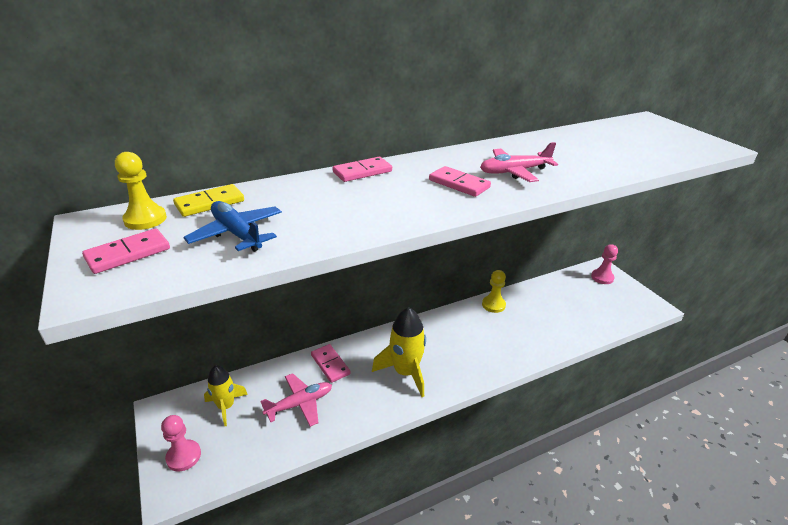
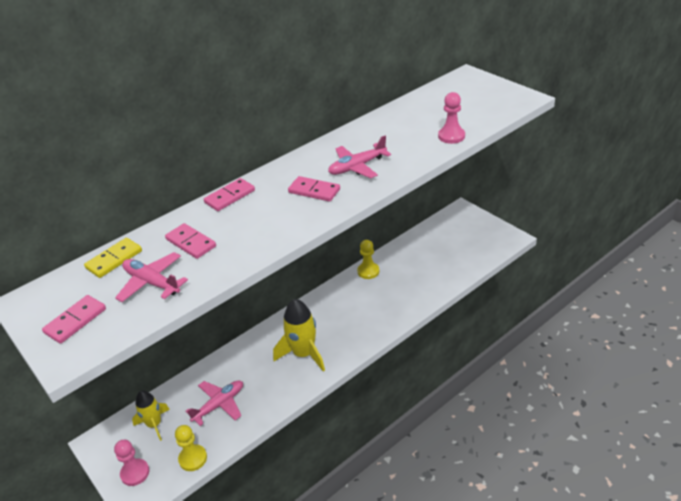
camera: 10 degrees left, 5 degrees up
yellow pawn [115,152,167,230] -> yellow pawn moved to [175,425,207,471]
blue plane [183,201,282,252] -> pink plane [115,252,188,302]
pink domino [311,344,351,383] -> pink domino moved to [165,223,216,259]
pink pawn [591,244,618,284] -> pink pawn moved to [438,92,465,144]

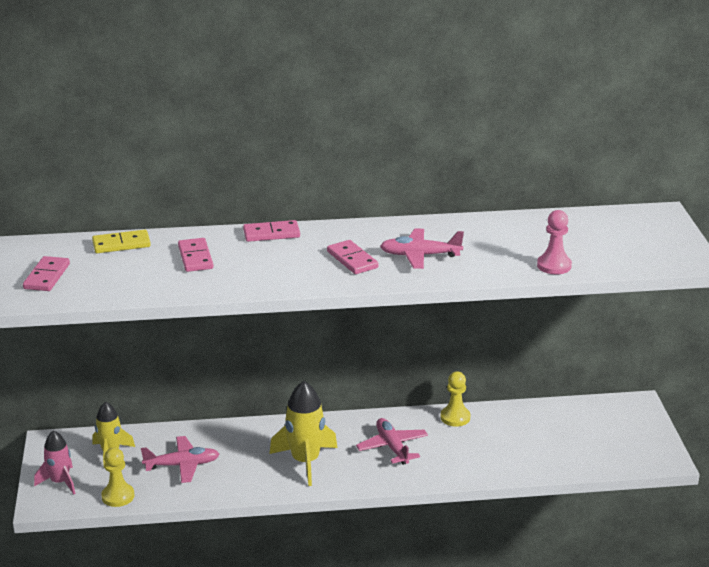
camera: 30 degrees right, 10 degrees down
pink domino [42,295,106,344] -> pink domino turned 60 degrees counterclockwise [23,256,70,291]
pink pawn [114,440,149,486] -> pink rocket [34,430,75,494]
pink plane [115,252,188,302] -> pink plane moved to [356,418,428,465]

